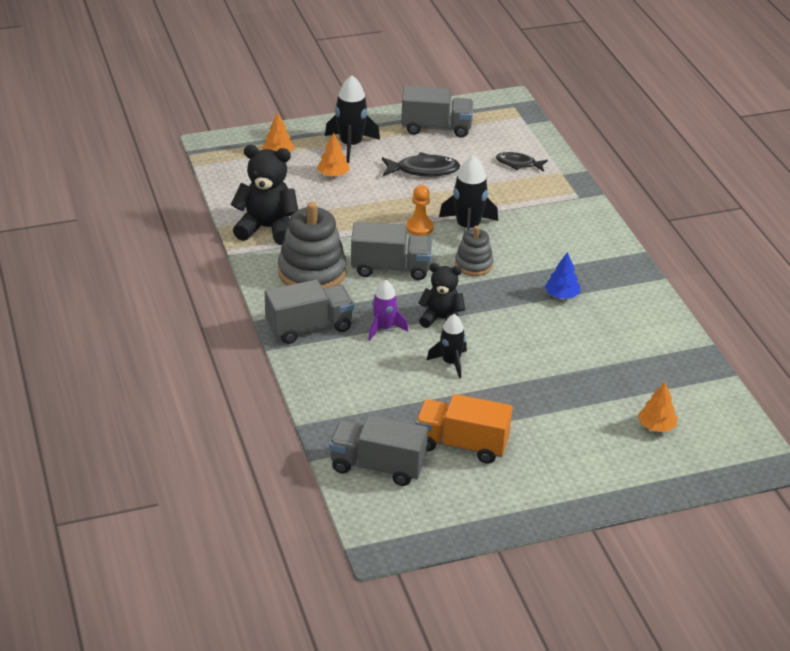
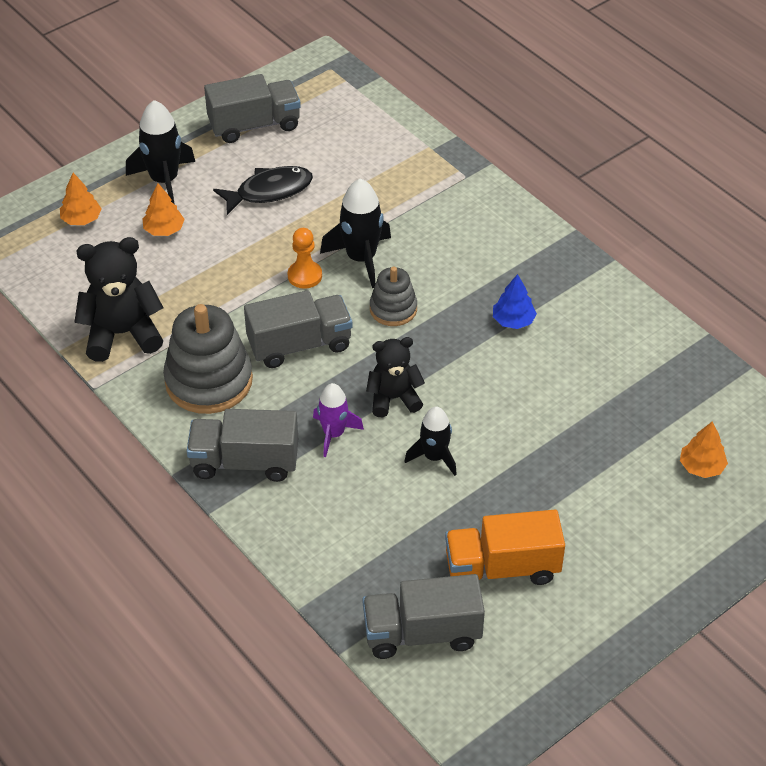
camera: 20 degrees left, 10 degrees up
grey truck [265,280,354,344] -> grey truck turned 135 degrees counterclockwise [187,409,298,482]
black fish [496,152,548,172] -> none

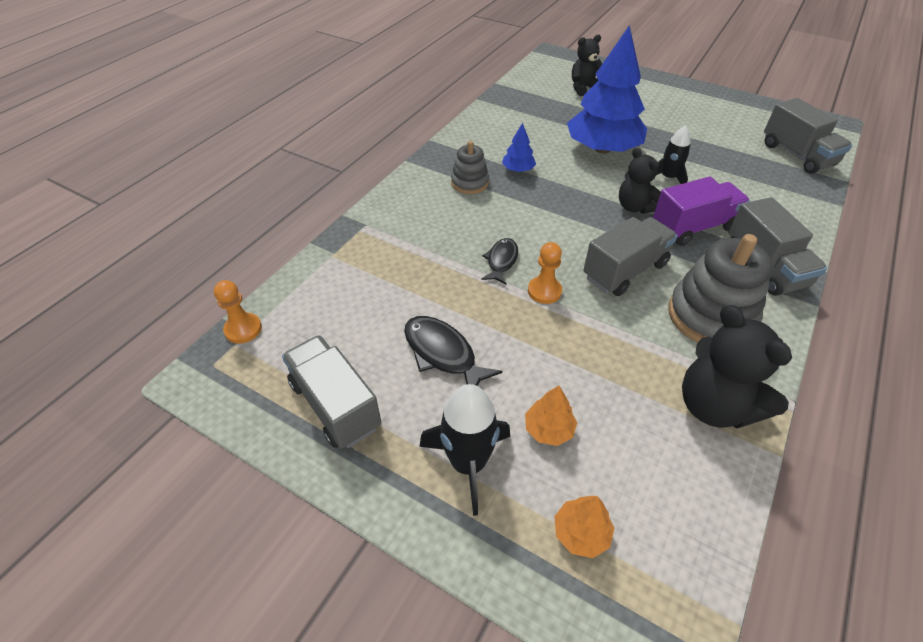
camera: 110 degrees left, 0 degrees up
grey truck [244,290,352,368] -> grey truck turned 90 degrees clockwise [583,217,678,296]
purple rocket [313,383,364,457] -> purple truck [653,177,750,246]
black rocket [320,178,391,288] -> black fish [481,238,518,285]
grey stacking toy [370,266,417,326] -> grey stacking toy moved to [451,141,489,194]
orange truck [445,510,565,585] -> none
orange tree [680,421,728,478] -> black teddy bear [572,34,602,96]
none -> orange pawn [214,280,262,344]
none -> blue tree [567,25,647,154]

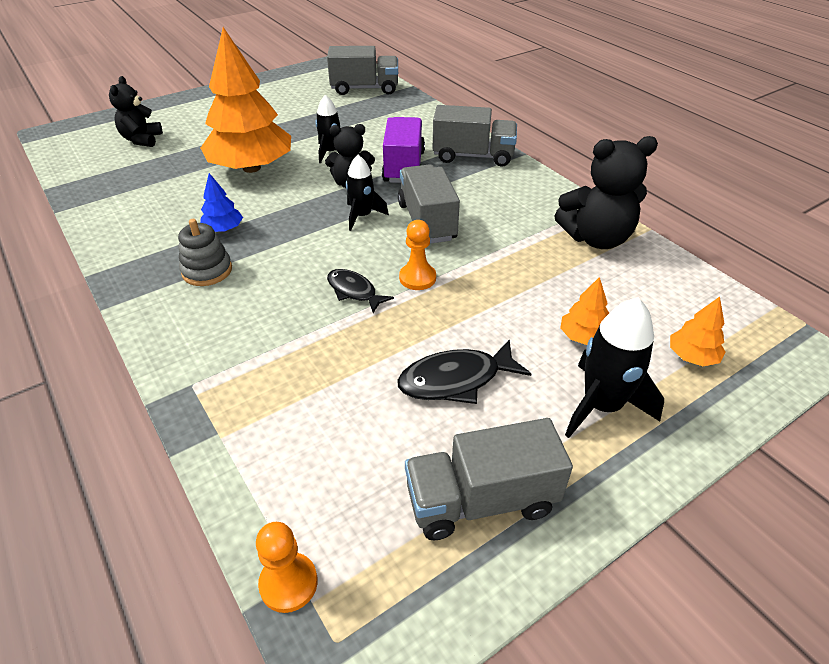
camera: 65 degrees left, 5 degrees down
blue tree [567,25,647,154] -> orange tree [201,27,291,173]
grey stacking toy [668,234,773,343] -> none
none -> black rocket [346,155,389,231]

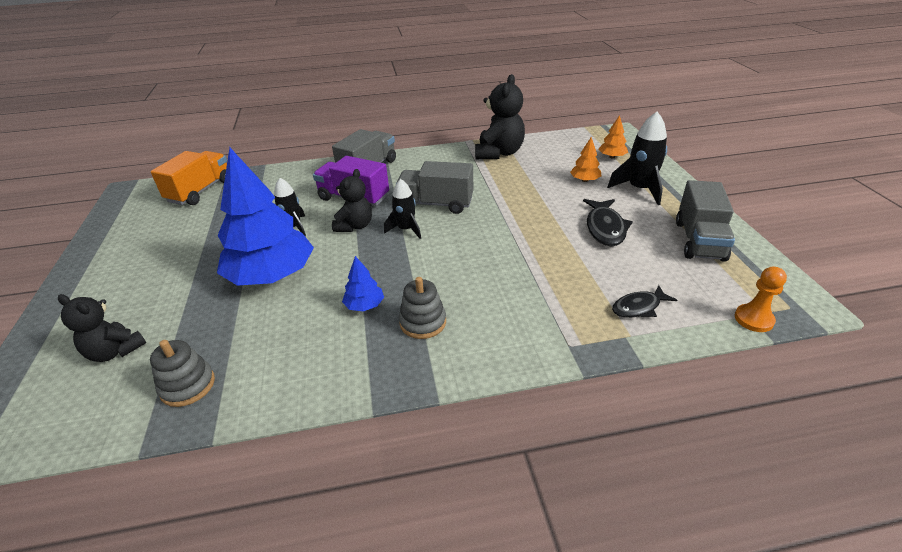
camera: 65 degrees left, 5 degrees down
orange tree [201,27,291,173] -> blue tree [217,147,314,286]
grey truck [327,46,398,95] -> orange truck [151,151,227,205]
black fish [327,269,394,313] -> black fish moved to [612,285,677,318]
orange pawn [399,220,436,290] -> none
none -> grey stacking toy [150,340,215,407]

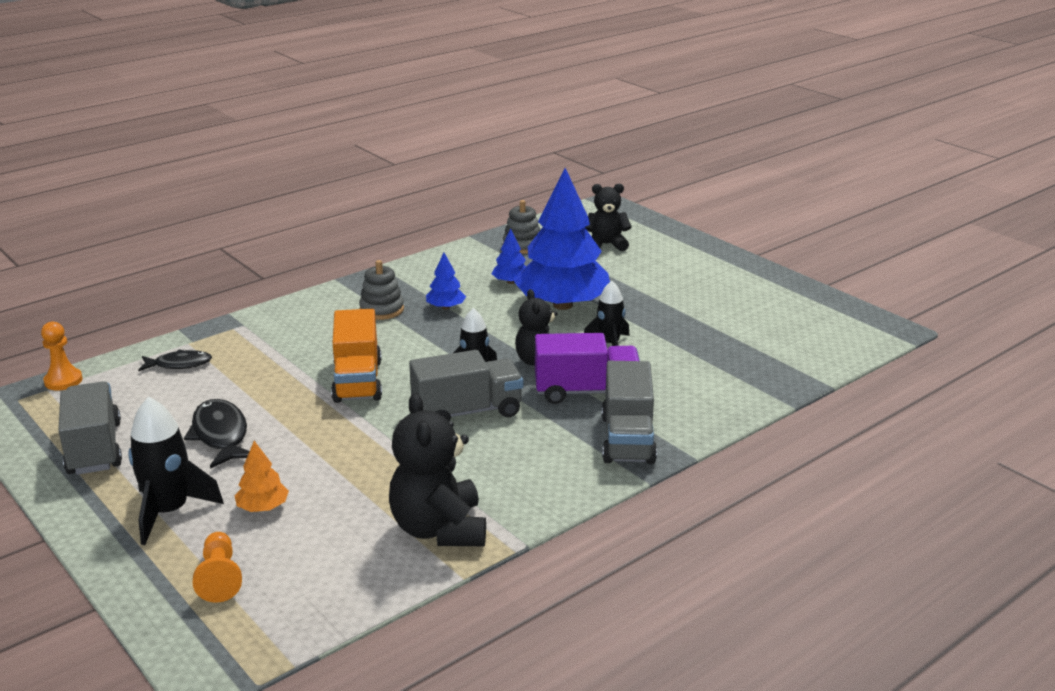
camera: 150 degrees right, 10 degrees down
orange truck [151,151,227,205] -> orange truck moved to [331,309,382,403]
orange tree [599,115,628,158] -> orange pawn [193,532,242,603]
black fish [612,285,677,318] -> black fish turned 45 degrees clockwise [138,350,212,372]
none -> blue tree [492,228,526,284]

